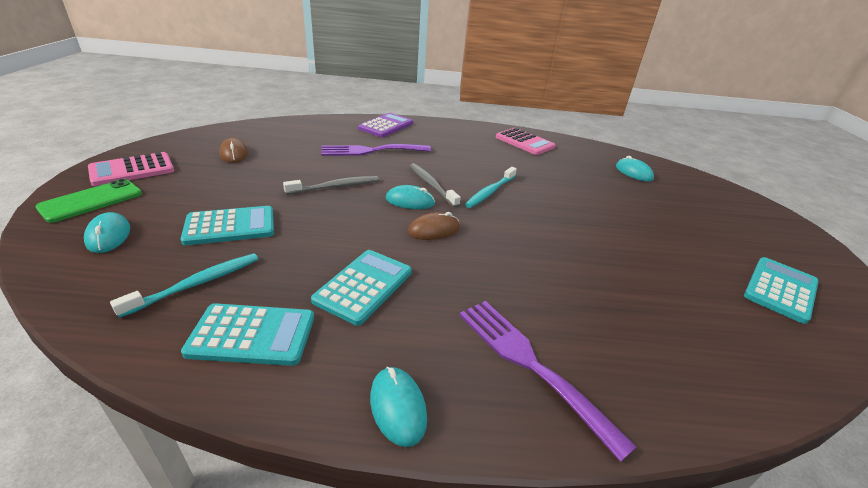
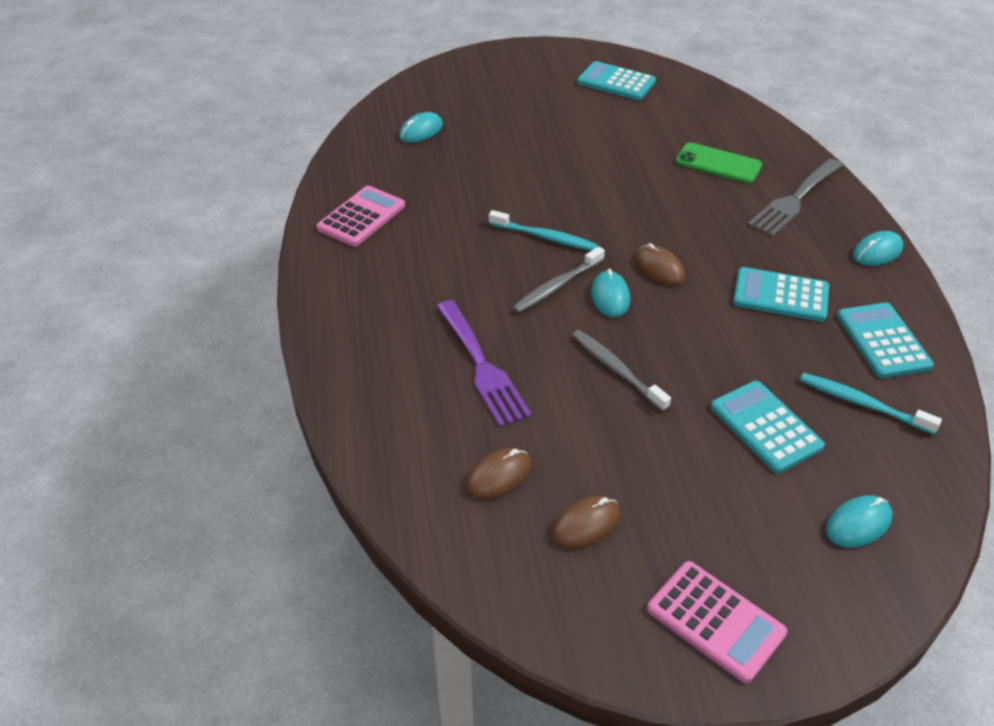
camera: 100 degrees left, 10 degrees up
green phone [35,179,142,223] -> green phone moved to [676,142,762,184]
purple calculator [358,113,413,137] -> none
purple fork [459,301,636,462] -> grey fork [748,159,843,237]
none -> brown mouse [466,448,531,499]

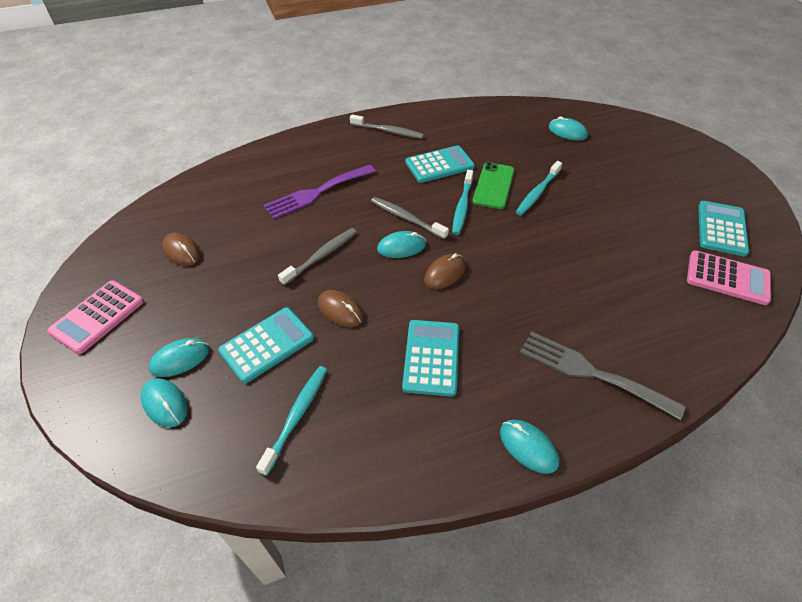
camera: 80 degrees right, 5 degrees up
pink calculator [316,186,405,247] -> pink calculator moved to [687,251,771,305]
brown mouse [466,448,531,499] -> brown mouse moved to [318,290,364,327]
green phone [676,142,762,184] -> green phone moved to [472,162,514,209]
turquoise calculator [837,303,934,378] -> turquoise calculator moved to [406,145,475,183]
none -> turquoise mouse [149,338,209,377]
none -> grey toothbrush [350,114,424,139]
none -> turquoise toothbrush [516,161,562,215]

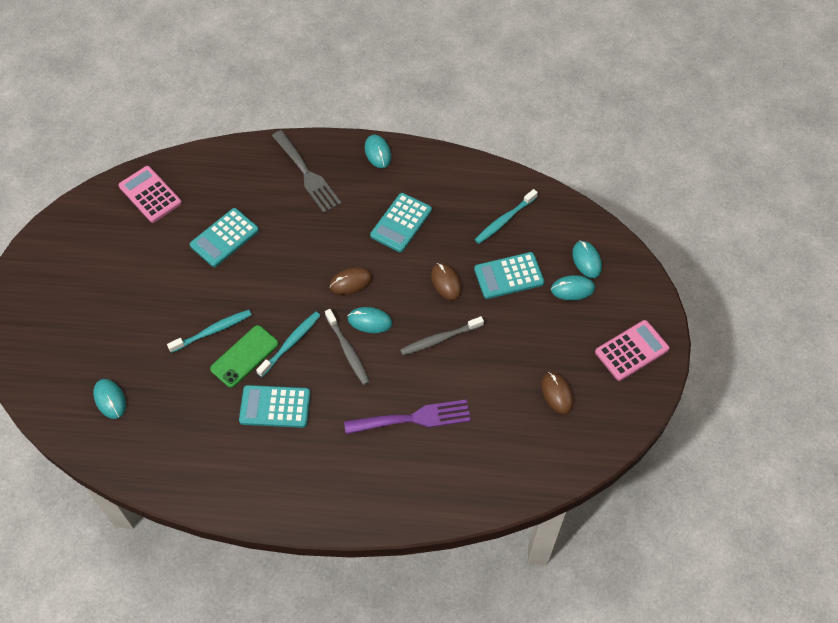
camera: 155 degrees left, 10 degrees up
grey toothbrush [350,114,424,139] -> none
turquoise calculator [698,201,749,256] -> turquoise calculator moved to [190,208,259,267]

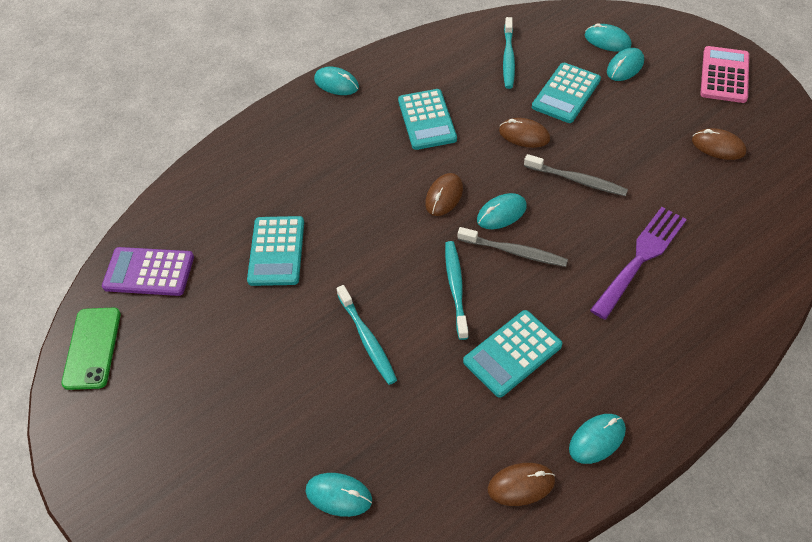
camera: 40 degrees left, 5 degrees down
pink calculator [119,166,182,223] -> purple calculator [102,247,194,296]
turquoise toothbrush [167,310,252,353] -> turquoise toothbrush turned 135 degrees clockwise [336,285,397,385]
green phone [210,325,279,388] -> green phone moved to [61,307,121,390]
grey fork [272,130,342,213] -> none
grey toothbrush [400,316,484,355] -> grey toothbrush turned 90 degrees counterclockwise [524,154,628,196]
none -> brown mouse [488,463,555,506]
none -> turquoise mouse [569,414,626,464]

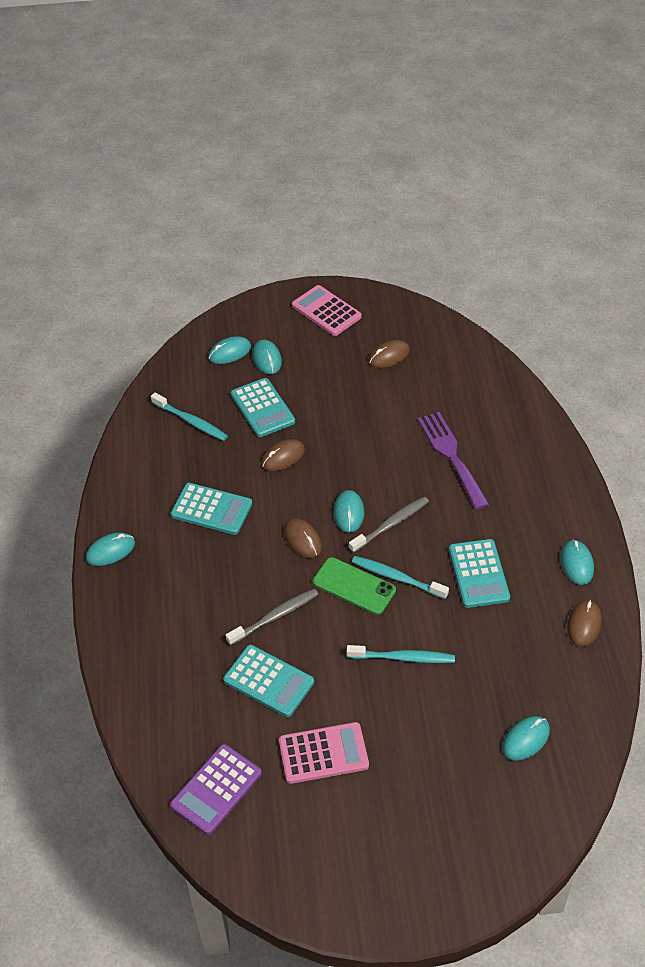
camera: 60 degrees left, 5 degrees down
green phone [61,307,121,390] -> green phone moved to [313,557,396,615]
grey toothbrush [524,154,628,196] -> grey toothbrush moved to [226,589,318,646]
none -> pink calculator [279,722,369,784]

